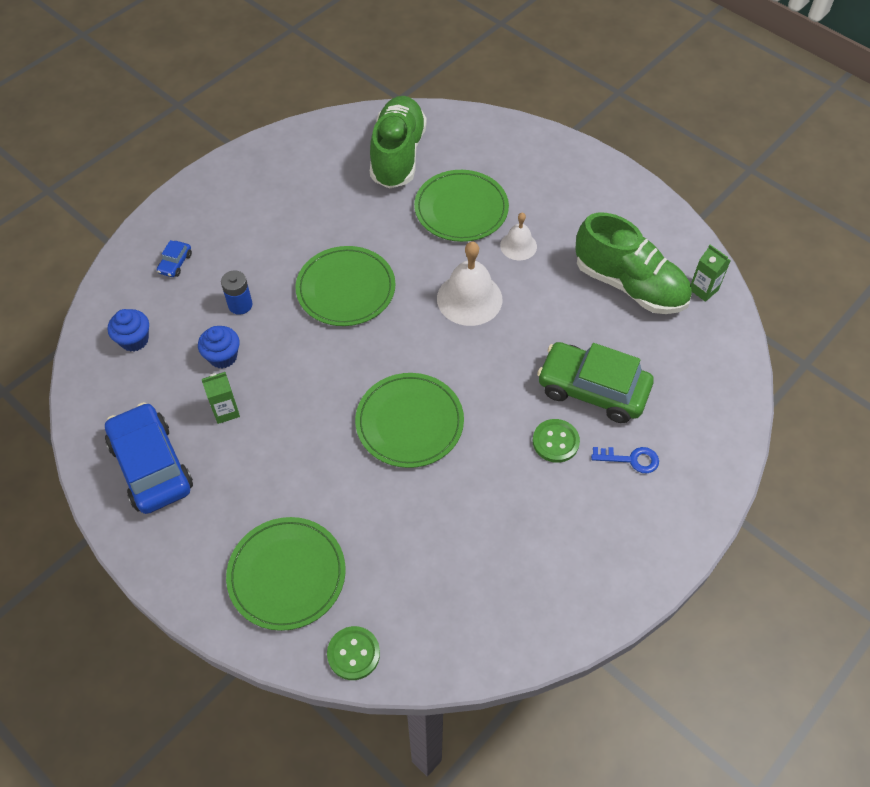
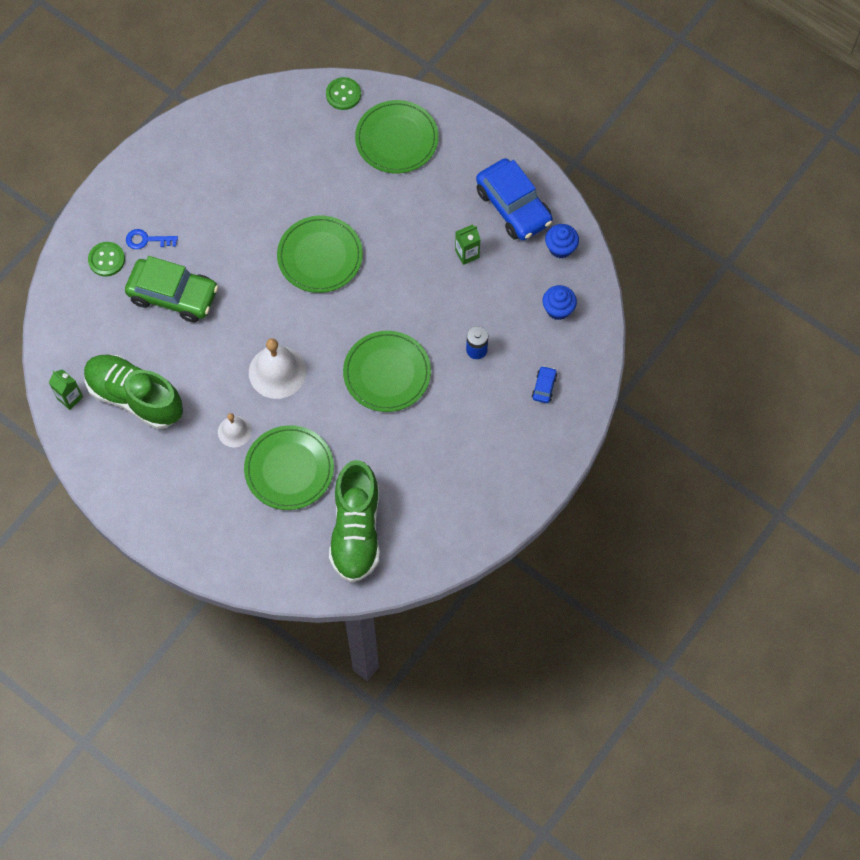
camera: 175 degrees right, 10 degrees up
blue cupcake [198,326,240,368] -> blue cupcake moved to [545,224,579,259]
green button [533,419,580,463] -> green button moved to [88,242,125,277]

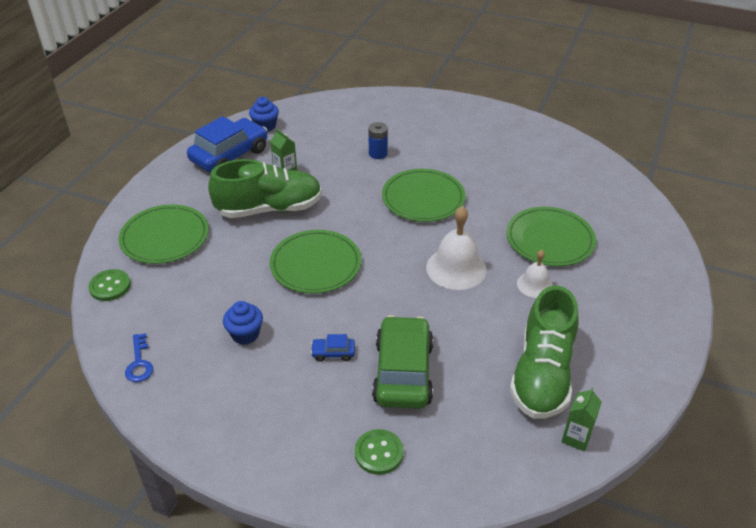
camera: 105 degrees left, 25 degrees down
blue key [126,229,178,249] -> blue key moved to [125,333,153,382]
green shoe [329,460,380,582] -> green shoe moved to [208,159,322,218]
blue car [532,366,557,403] -> blue car moved to [311,334,355,362]
blue cupcake [542,285,577,320] -> blue cupcake moved to [223,301,263,345]

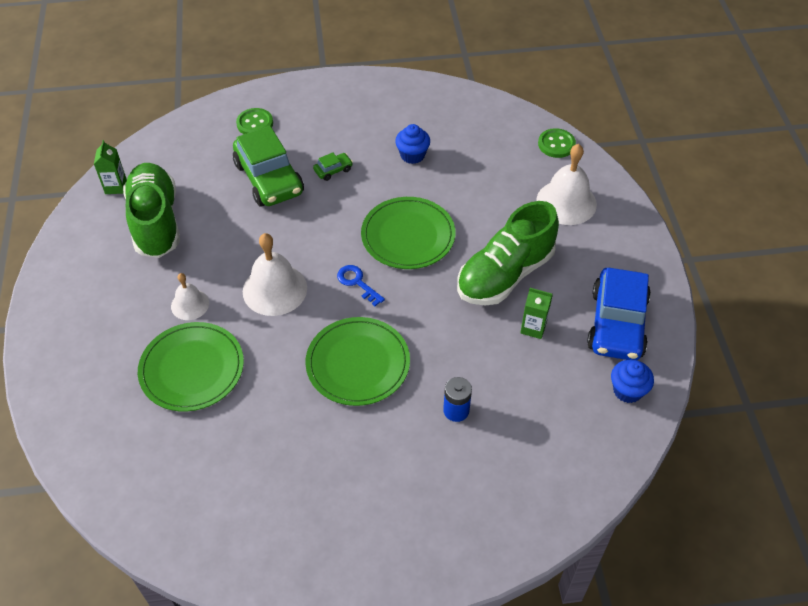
camera: 150 degrees right, 10 degrees up
green plate [119,204,209,264] -> white bell [537,144,597,225]
blue key [125,333,153,382] -> blue key moved to [337,265,385,306]
blue car [311,334,355,362] -> green car [313,152,353,181]

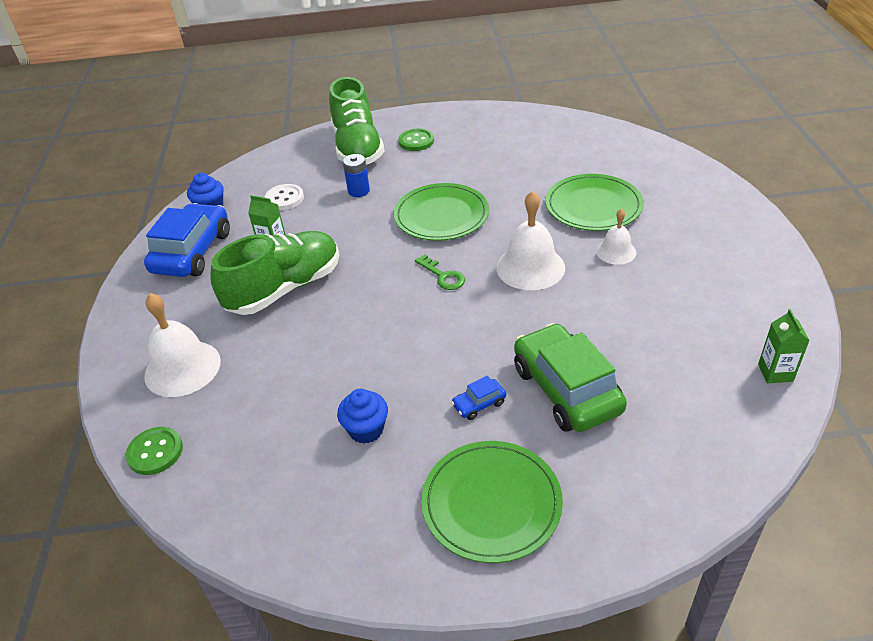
camera: 175 degrees left, 10 degrees down
green shoe [123,163,180,258] -> green shoe moved to [329,77,385,165]
green button [236,108,273,134] -> green button moved to [398,128,434,151]
green car [313,152,353,181] -> blue car [451,376,506,420]
blue key [337,265,385,306] -> green key [415,255,465,290]
green plate [361,197,455,269] -> green plate moved to [421,441,563,563]
none -> white button [264,184,304,210]

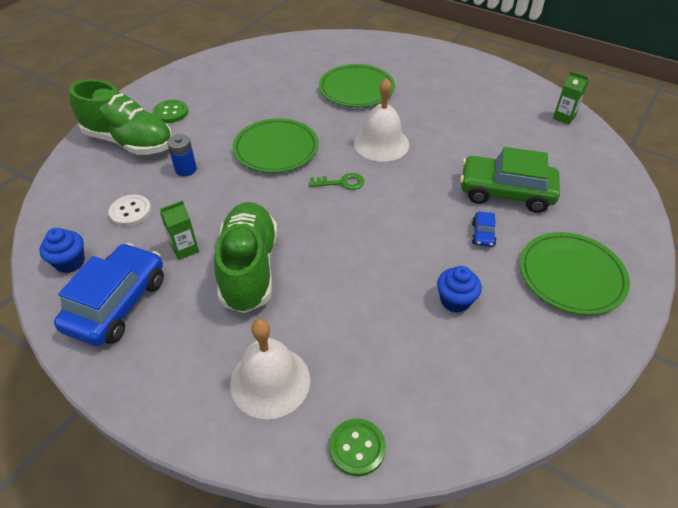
camera: 55 degrees left, 5 degrees up
blue car [144,203,230,277] -> blue car turned 60 degrees clockwise [54,243,164,346]
white bell [596,209,636,265] -> none

